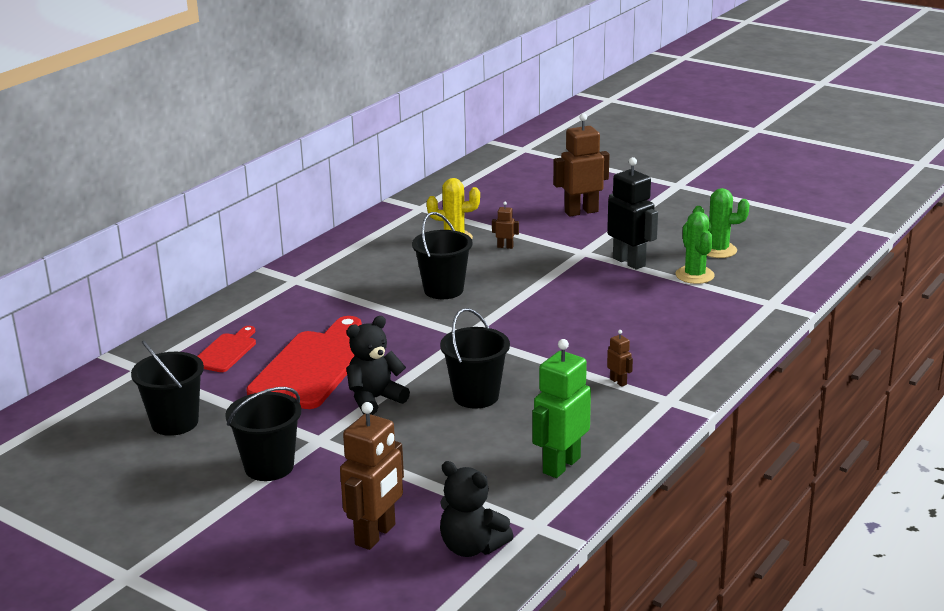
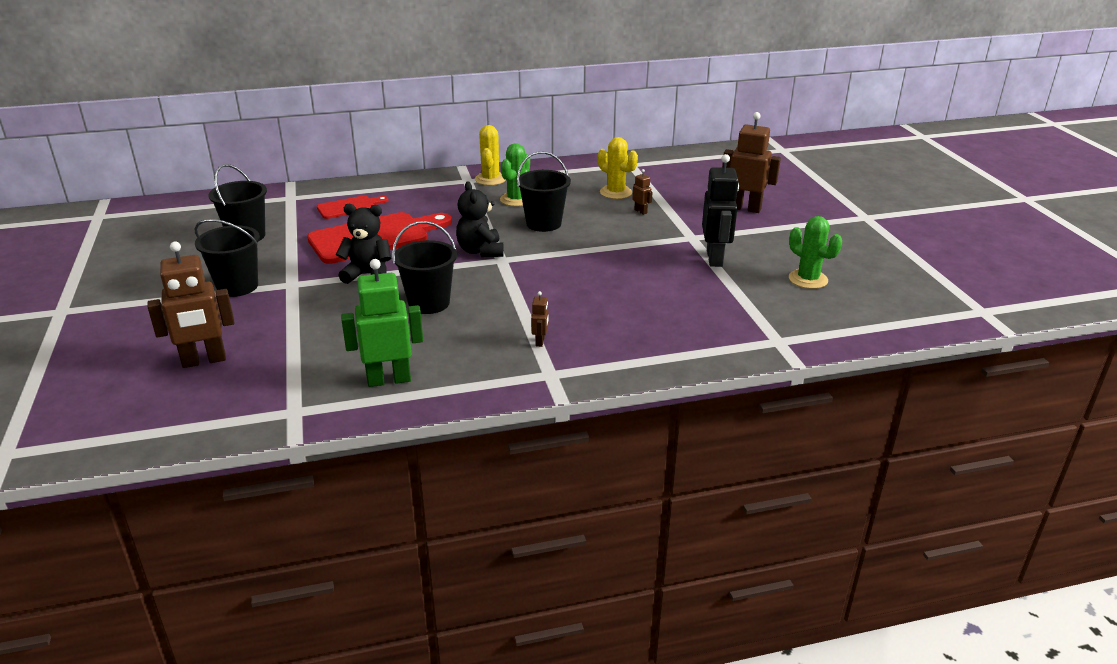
camera: 40 degrees right, 5 degrees up
black teddy bear [440,461,514,557] -> black teddy bear moved to [456,181,504,257]
green cactus [676,212,715,284] -> green cactus moved to [500,143,530,206]
none -> yellow cactus [475,125,506,186]

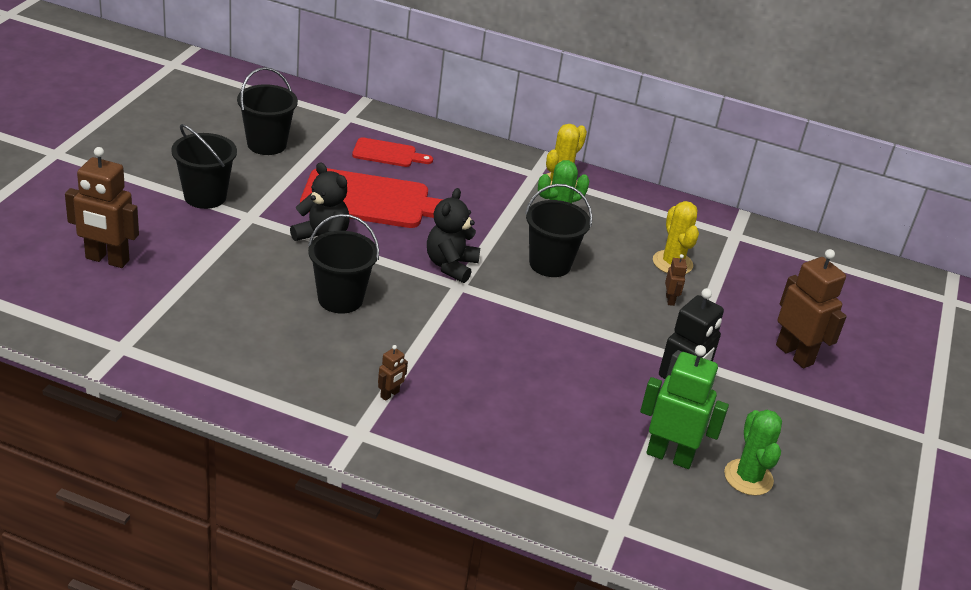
camera: 30 degrees right, 5 degrees up
green robot [341,259,423,387] -> green robot moved to [640,345,729,469]

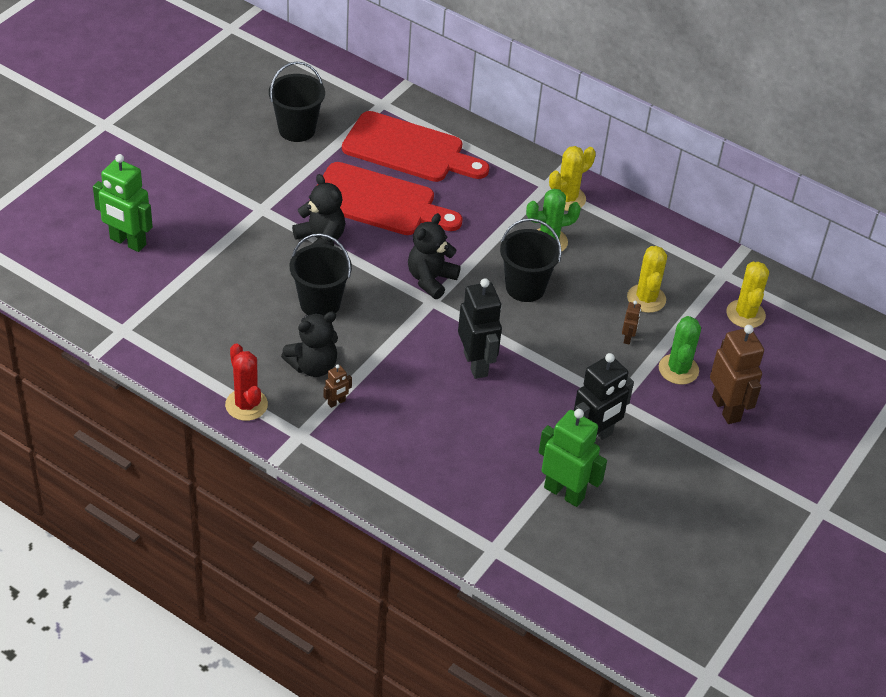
camera: 15 degrees right, 10 degrees up
brown robot [65,147,139,268] -> green robot [93,154,153,252]
black bucket [171,124,237,209] -> none
red cutting board [352,137,433,167] -> red cutting board [342,111,489,182], size x1.92
green cactus [724,410,782,496] -> green cactus moved to [659,316,701,385]
none -> red cactus [225,343,268,421]
none -> black teddy bear [281,312,338,377]
none -> black robot [458,278,502,379]
none -> yellow cactus [726,262,769,328]

